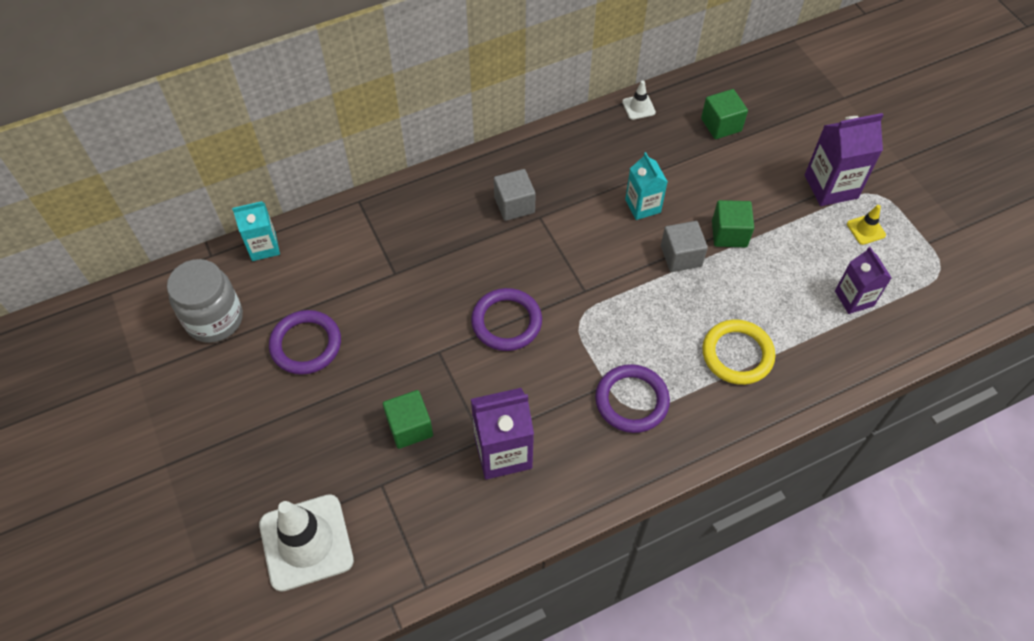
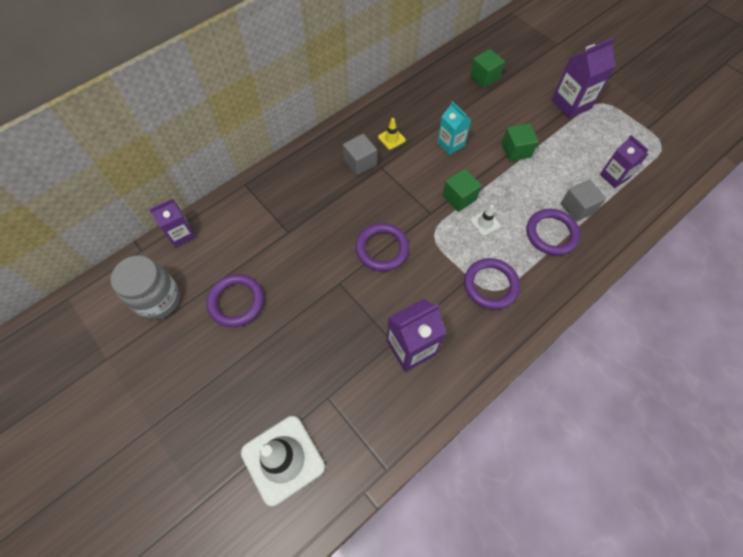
camera: 15 degrees left, 5 degrees up
turquoise carton [232,201,280,261] -> purple carton [149,199,196,247]
green cube [383,390,433,449] -> green cube moved to [442,169,482,212]
white traffic cone [622,80,656,120] -> white traffic cone moved to [470,205,501,236]
grey cube [661,221,708,272] -> grey cube moved to [561,179,606,222]
yellow ring [702,319,775,385] -> purple ring [526,209,580,255]
yellow traffic cone [847,205,886,245] -> yellow traffic cone moved to [378,118,406,150]

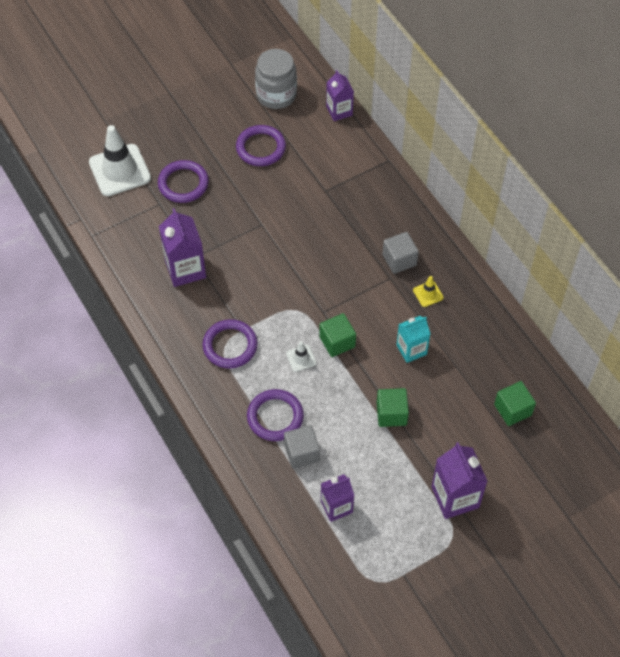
camera: 100 degrees right, 5 degrees down
purple ring [356,223,409,271] -> purple ring moved to [158,160,209,203]

